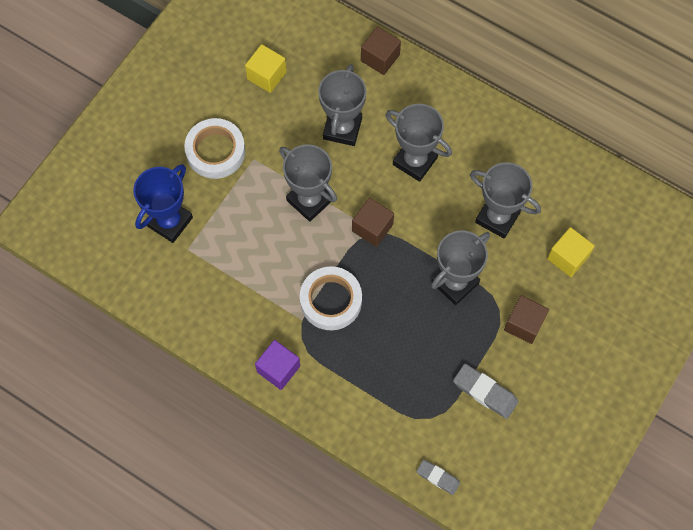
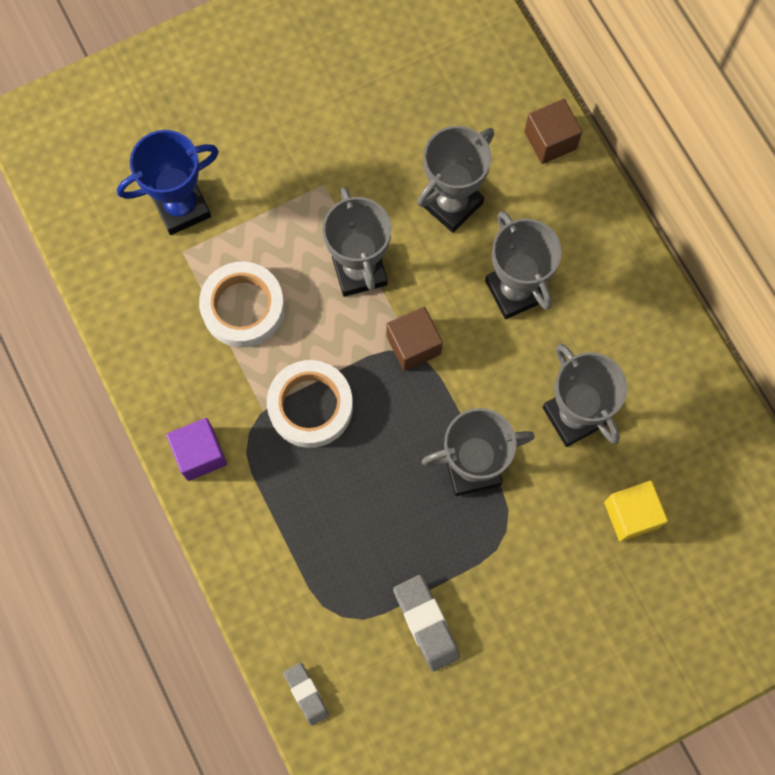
camera: 30 degrees right, 5 degrees up
white tape [184,118,245,179] -> white tape moved to [199,262,285,347]
yellow cube [245,44,286,93] -> none
brown cube [504,295,549,344] -> none

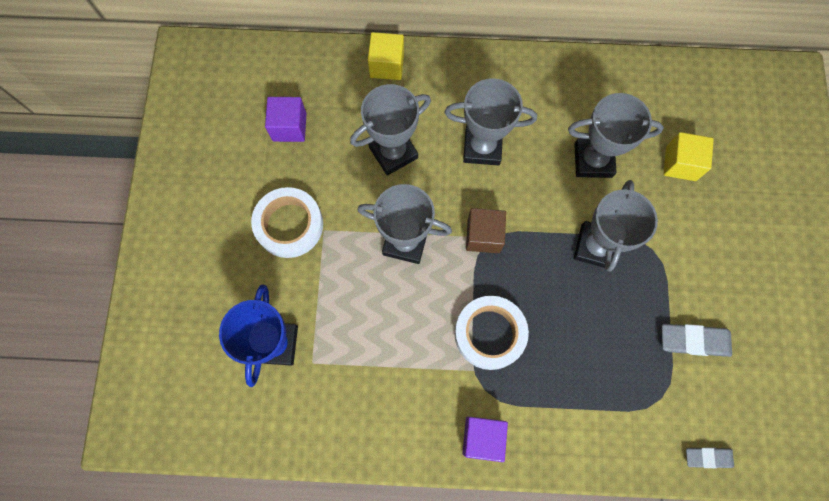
camera: 60 degrees left, 0 degrees up
white tape [199,262,285,347] -> white tape moved to [251,187,323,258]
grey trophy [417,126,494,233] -> grey trophy turned 75 degrees clockwise [350,84,431,176]
brown cube [524,99,582,164] -> yellow cube [368,32,404,80]
none -> purple cube [265,97,306,142]

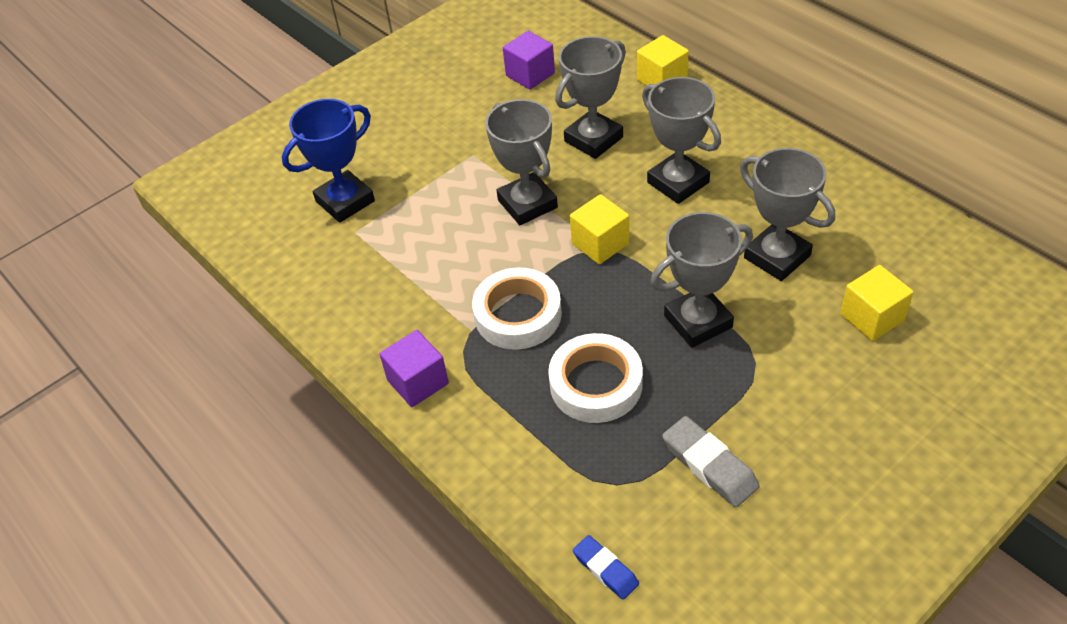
camera: 50 degrees right, 25 degrees down
white tape [251,187,323,258] -> white tape moved to [548,333,643,423]
grey trophy [350,84,431,176] -> grey trophy turned 60 degrees counterclockwise [555,36,626,159]
brown cube [466,208,506,253] -> yellow cube [570,194,629,264]
grey eraser [686,447,734,468] -> blue eraser [573,535,639,600]

